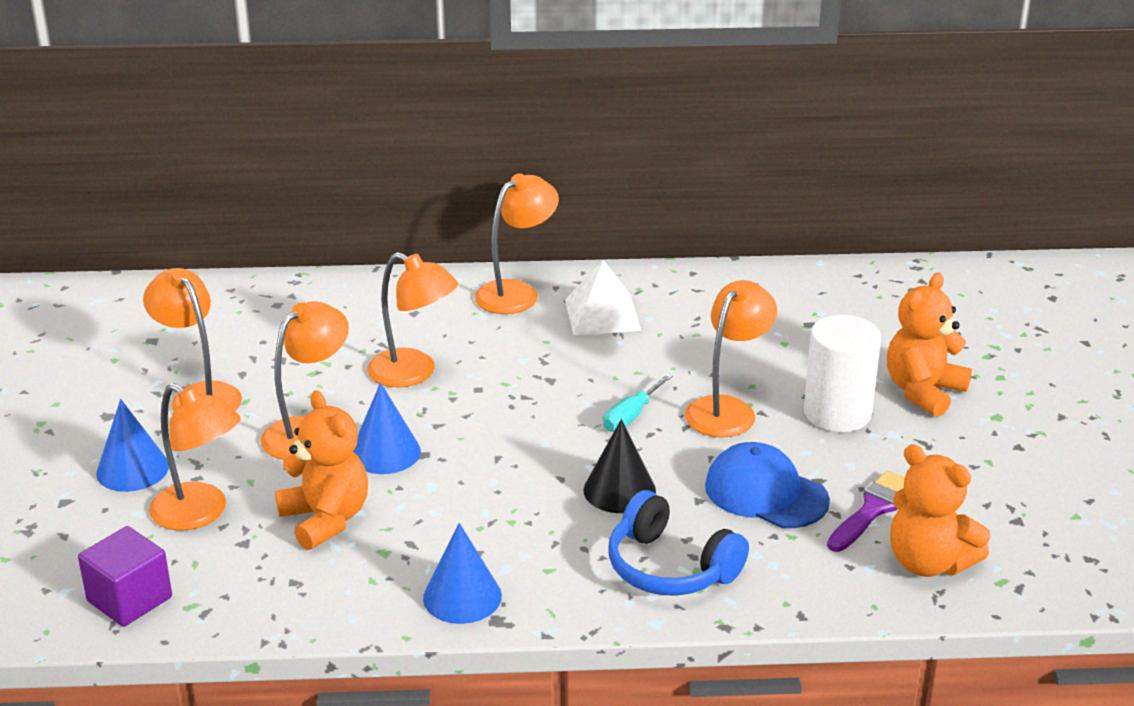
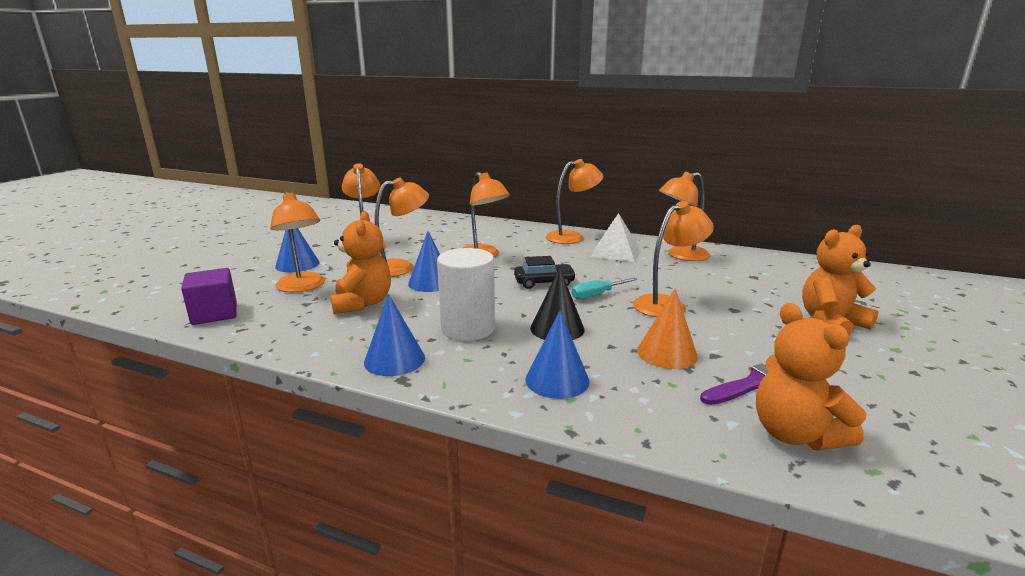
camera: 25 degrees right, 10 degrees down
blue headphones [609,490,749,596] -> blue cone [525,311,590,399]
blue cap [705,442,830,528] -> orange cone [637,288,698,369]
white cylinder [804,315,881,432] -> white cylinder moved to [437,248,495,341]
none -> black car [514,256,576,289]
none -> orange lamp [659,172,711,261]

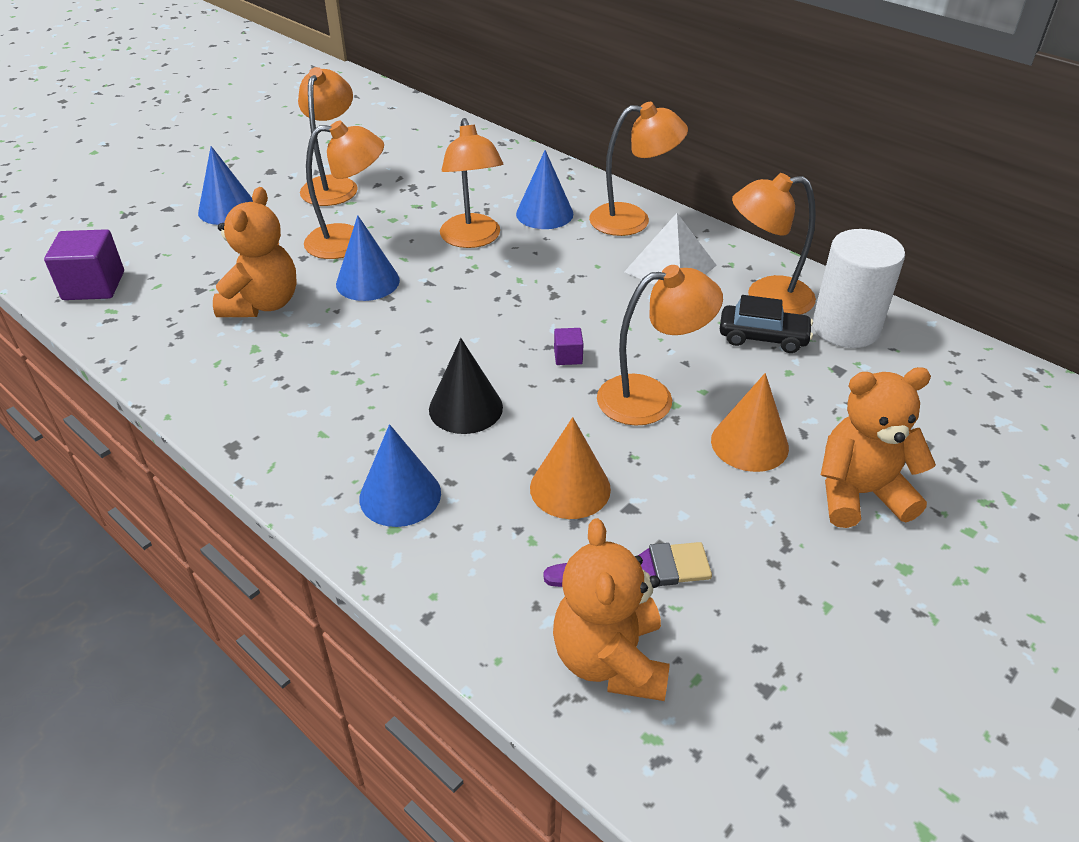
camera: 20 degrees right, 20 degrees up
orange lamp [270,191,325,292] -> none
blue cone [364,294,425,376] -> blue cone moved to [516,150,573,229]
white cylinder [437,248,495,341] -> white cylinder moved to [813,229,905,348]
black car [514,256,576,289] -> black car moved to [720,295,813,353]
turquoise screwdriver [572,278,637,300] -> purple cube [554,328,584,365]
none -> orange cone [711,373,789,472]

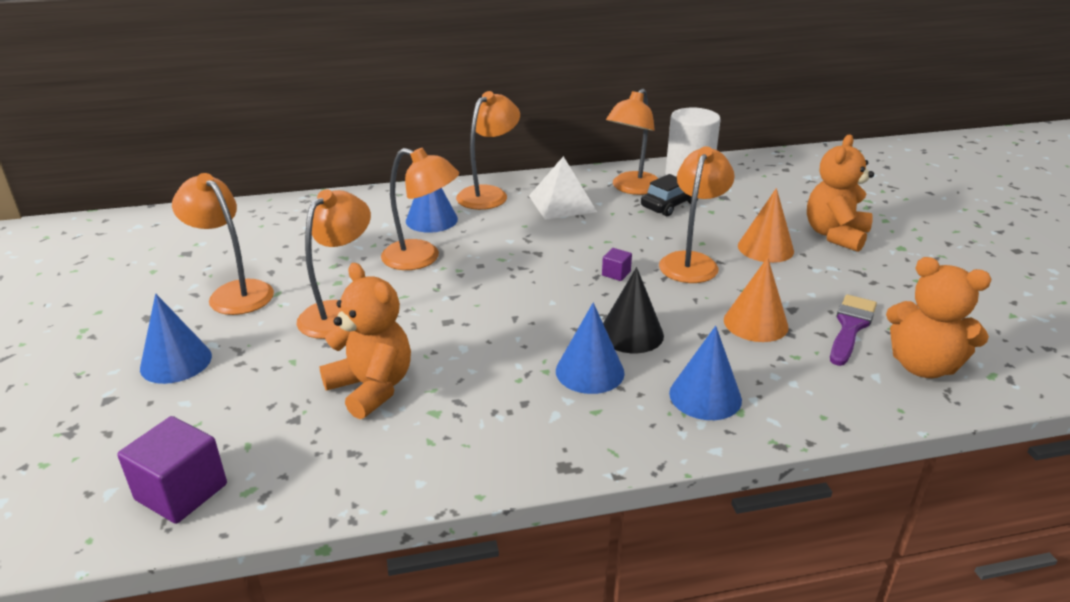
camera: 55 degrees left, 10 degrees down
blue cone [336,215,400,301] -> blue cone moved to [556,302,625,394]

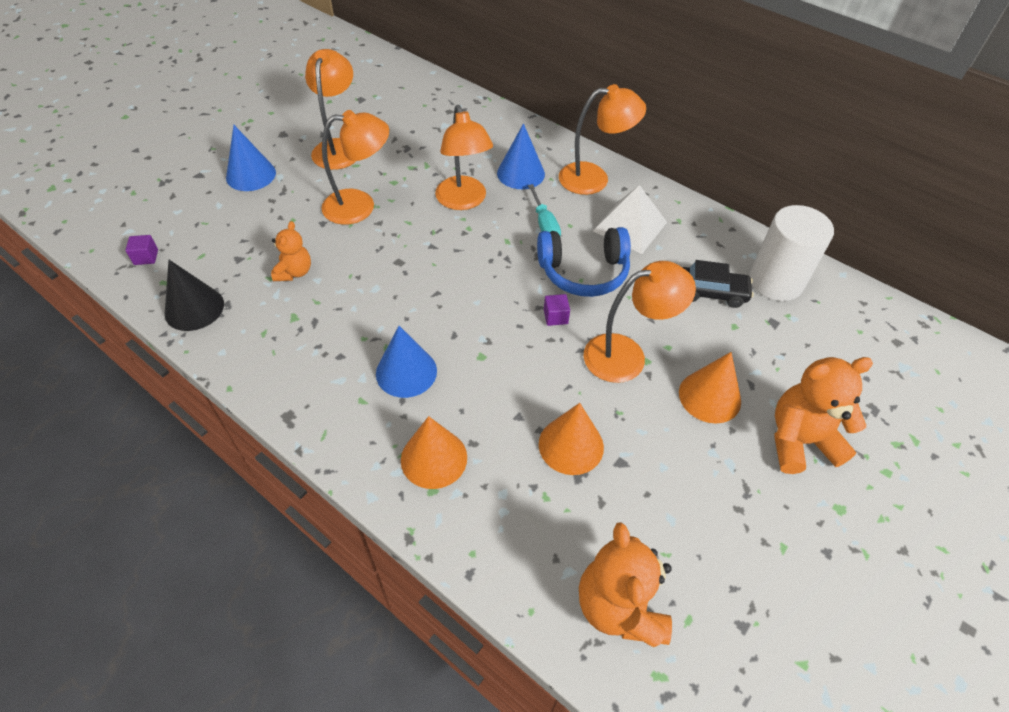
camera: 50 degrees right, 20 degrees up
purple cube [117,416,227,524] -> purple cube [125,235,158,265], size x0.49
orange teddy bear [319,263,411,419] -> orange teddy bear [271,221,311,281], size x0.58
black cone [603,267,664,353] -> black cone moved to [164,260,224,331]
orange lamp [606,89,658,195] -> none
blue cone [669,326,742,420] -> orange cone [401,416,467,489]
purple brush [830,295,877,366] -> none
none -> turquoise screwdriver [528,184,561,237]
none -> blue headphones [537,227,631,297]

